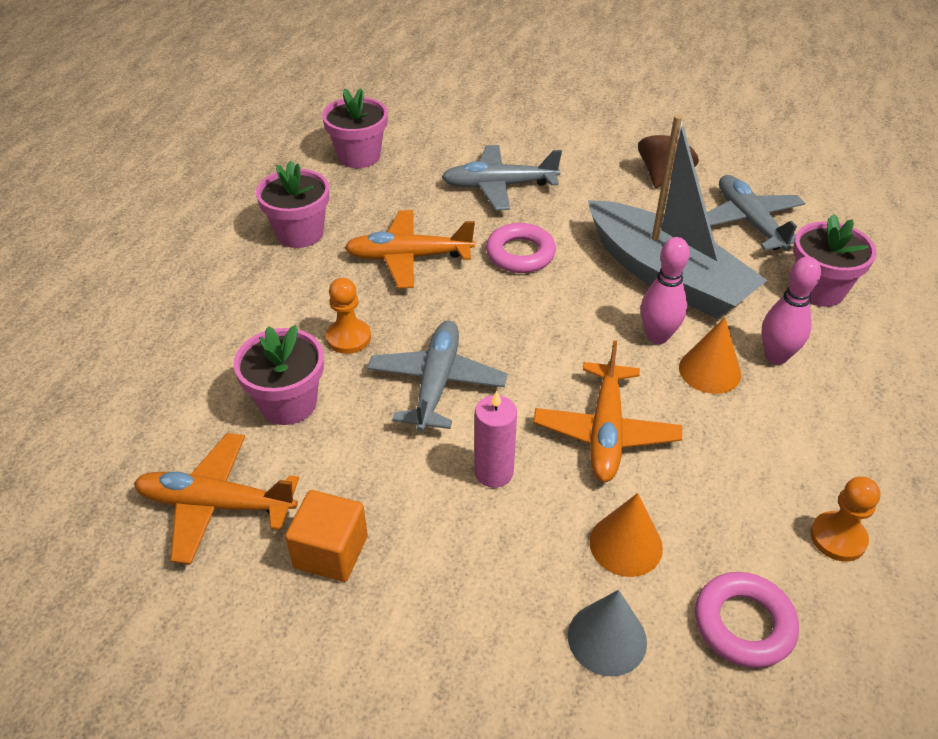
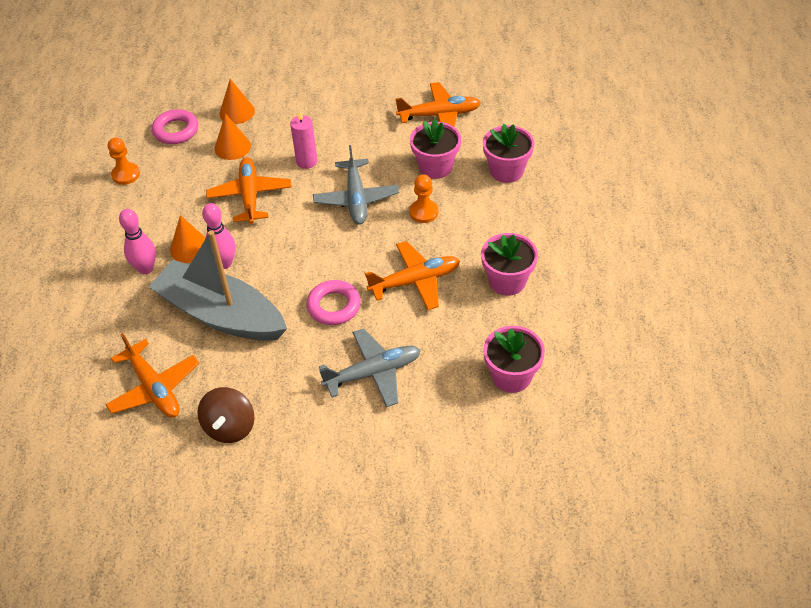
camera: 165 degrees right, 5 degrees up
orange cube [285,490,368,582] -> none
grey cone [568,590,647,676] -> orange cone [219,79,255,124]
grey plane [707,175,805,251] -> orange plane [105,333,199,418]
pink flower pot [793,214,876,307] -> pink flower pot moved to [483,123,535,183]

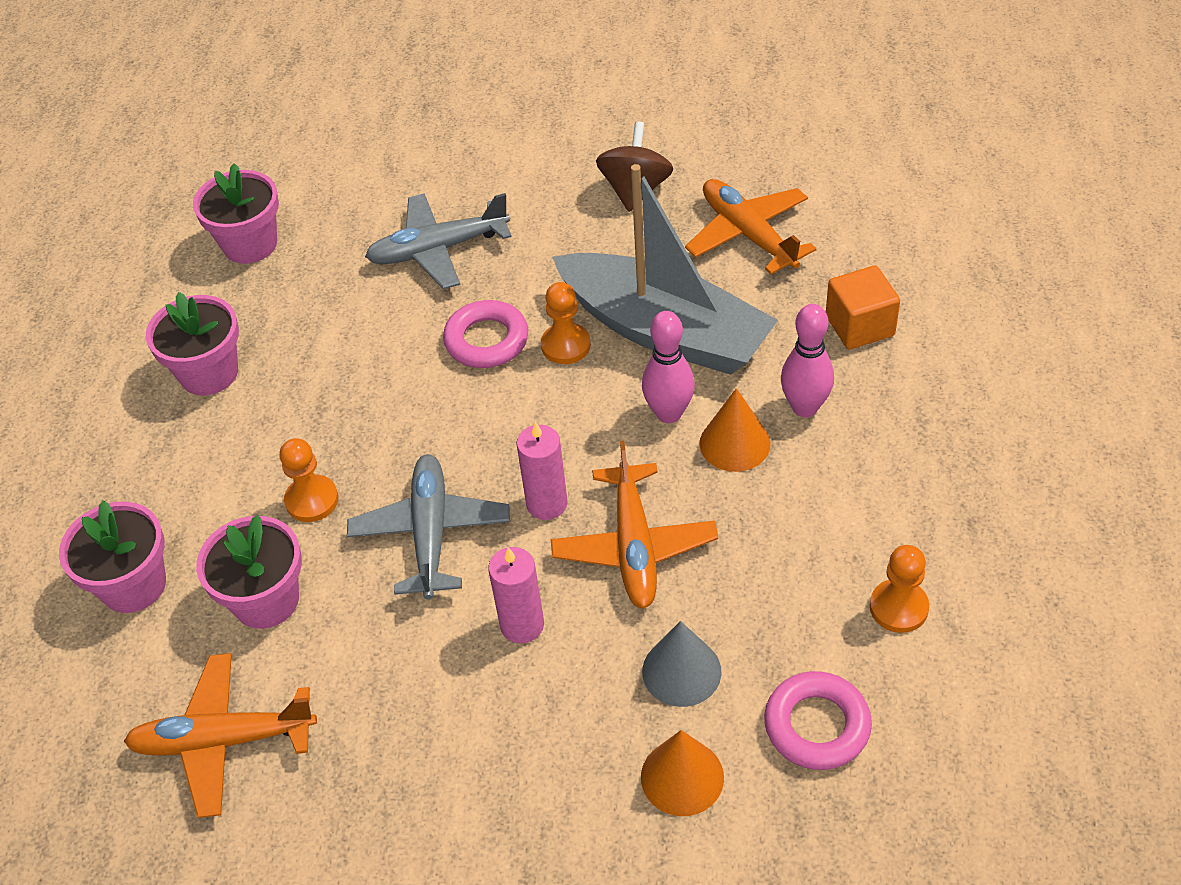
camera: 175 degrees left, 0 degrees up
orange cone [215,114,251,160] -> grey cone [642,621,722,707]
orange plane [365,241,460,310] -> none
none -> pink candle [516,422,568,520]
none -> orange pawn [541,282,591,364]
none -> orange cube [826,265,900,349]

